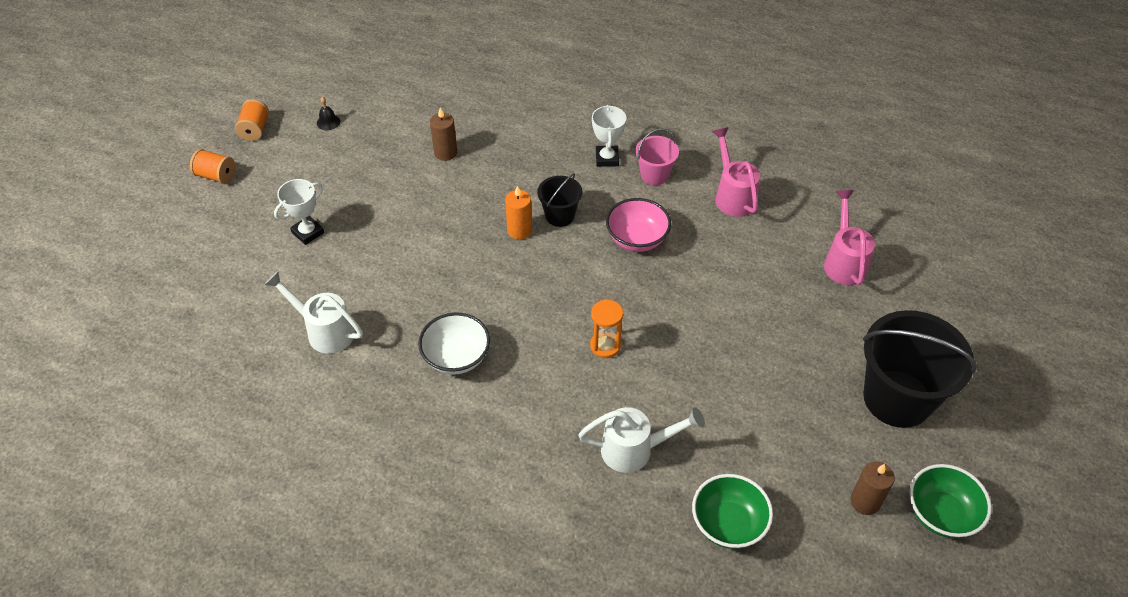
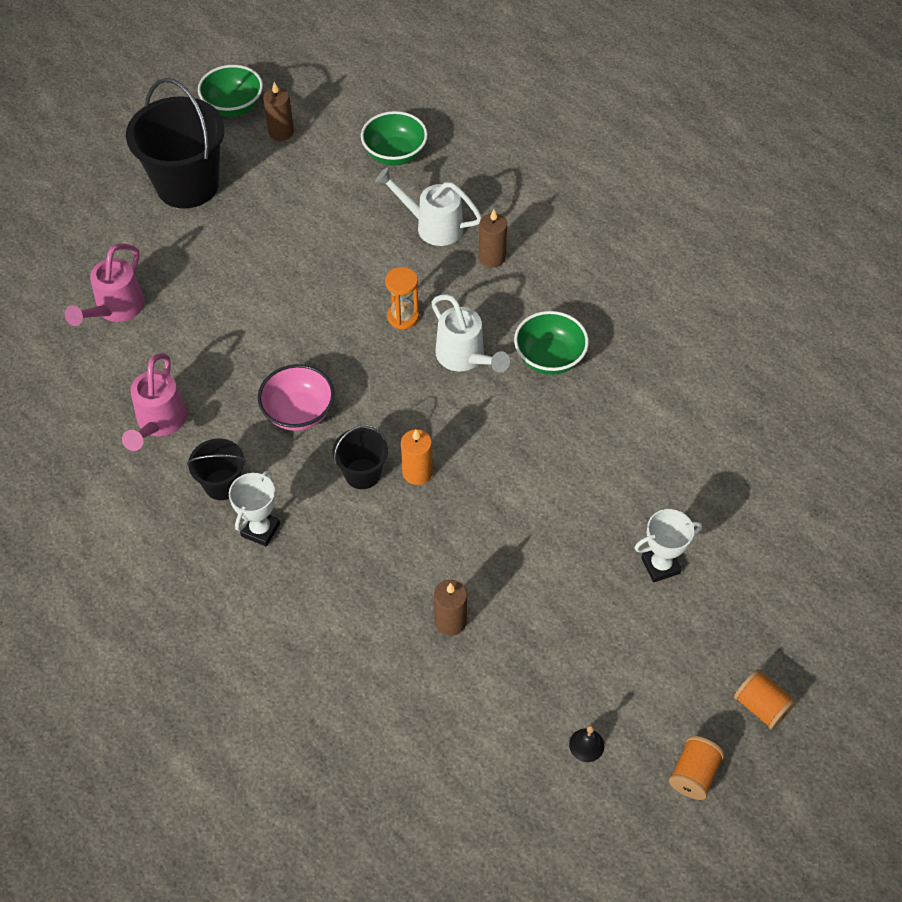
camera: 155 degrees left, 5 degrees up
white watering can [264,271,363,354] -> white watering can moved to [431,294,510,373]
white bowl [418,313,490,374] -> green bowl [514,311,589,375]
pink bucket [635,128,679,185] -> black bucket [187,439,246,500]
none -> brown candle [479,210,507,268]

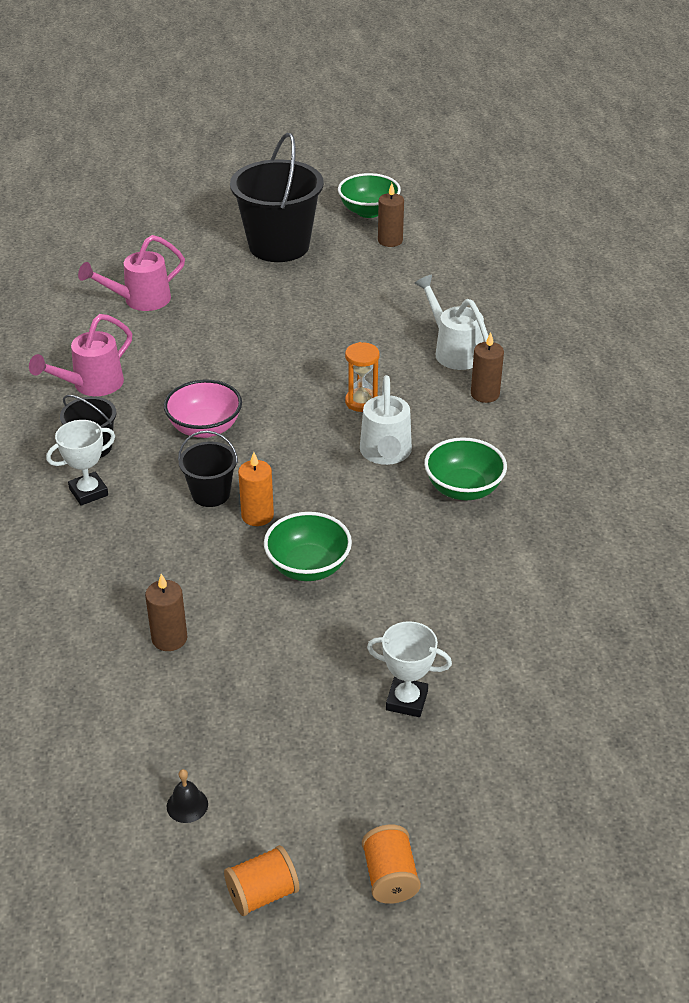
camera: 35 degrees right, 15 degrees down
green bowl [361,111,428,166] -> green bowl moved to [264,512,352,581]

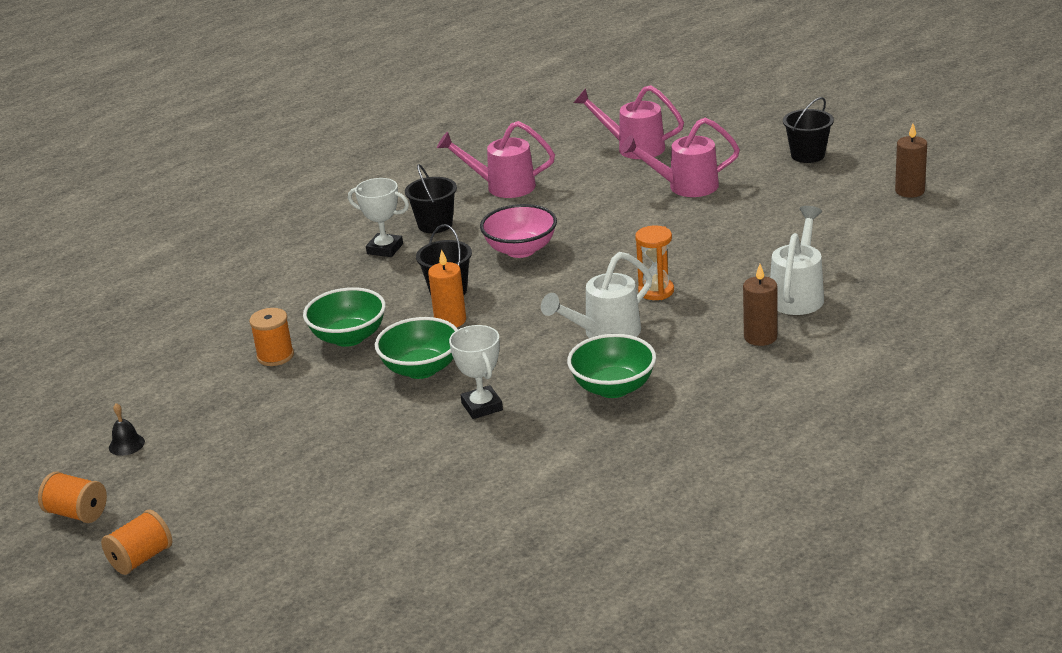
camera: 55 degrees right, 10 degrees down
brown candle [145,574,187,651] -> orange spool [249,308,294,366]
black bucket [230,133,324,262] -> black bucket [783,97,834,163], size x0.50
green bowl [338,173,401,218] -> green bowl moved to [303,287,386,347]
white trophy [367,621,452,717] -> white trophy moved to [449,325,503,419]
none -> pink watering can [621,118,740,197]

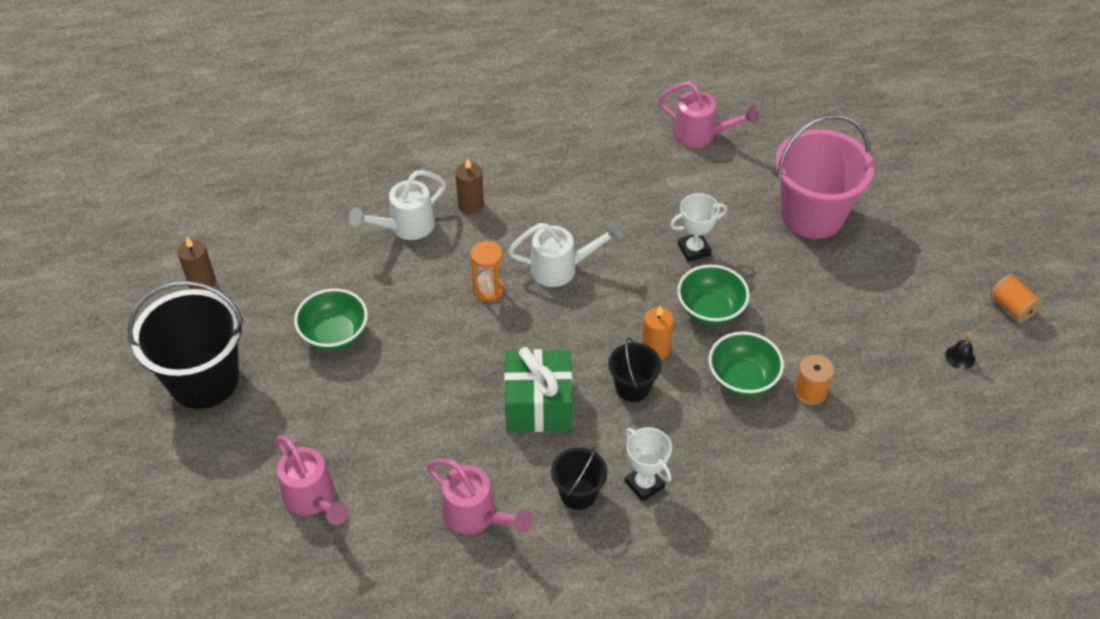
camera: 150 degrees left, 20 degrees up
orange spool [101,510,172,575] -> none
white trophy [449,325,503,419] -> white trophy turned 60 degrees clockwise [670,193,727,262]
pink bowl [480,204,557,258] -> green gift [504,347,572,432]
green bowl [567,334,656,398] -> green bowl moved to [294,288,368,351]
pink watering can [621,118,740,197] -> pink watering can moved to [658,81,759,148]
black bucket [783,97,834,163] -> black bucket [128,280,244,409], size x2.00
none -> pink bucket [775,114,874,239]

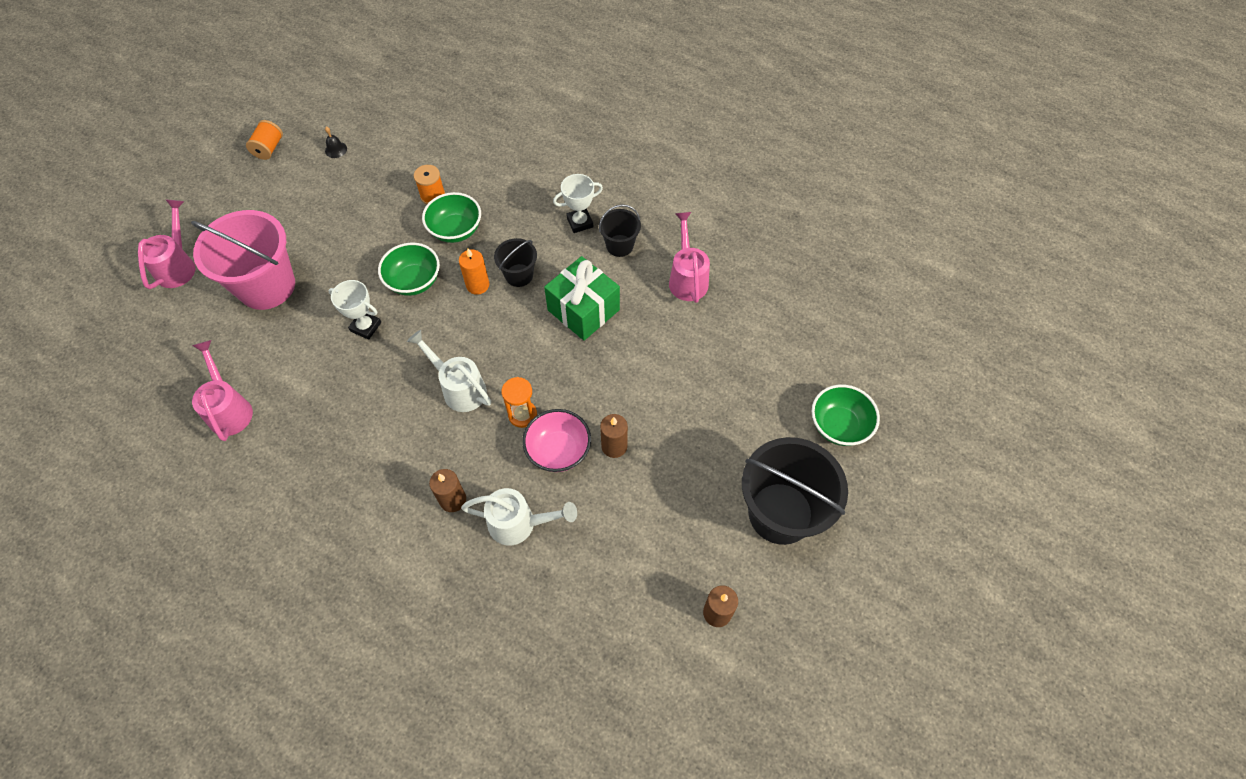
camera: 135 degrees left, 10 degrees up
pink watering can [276,435,348,525] -> pink watering can moved to [138,200,196,289]
green bowl [294,288,368,351] -> green bowl moved to [812,385,880,446]
white trophy [625,427,672,502] -> white trophy turned 60 degrees clockwise [553,174,603,233]
none -> pink bowl [522,409,591,472]
none -> brown candle [600,414,628,458]

